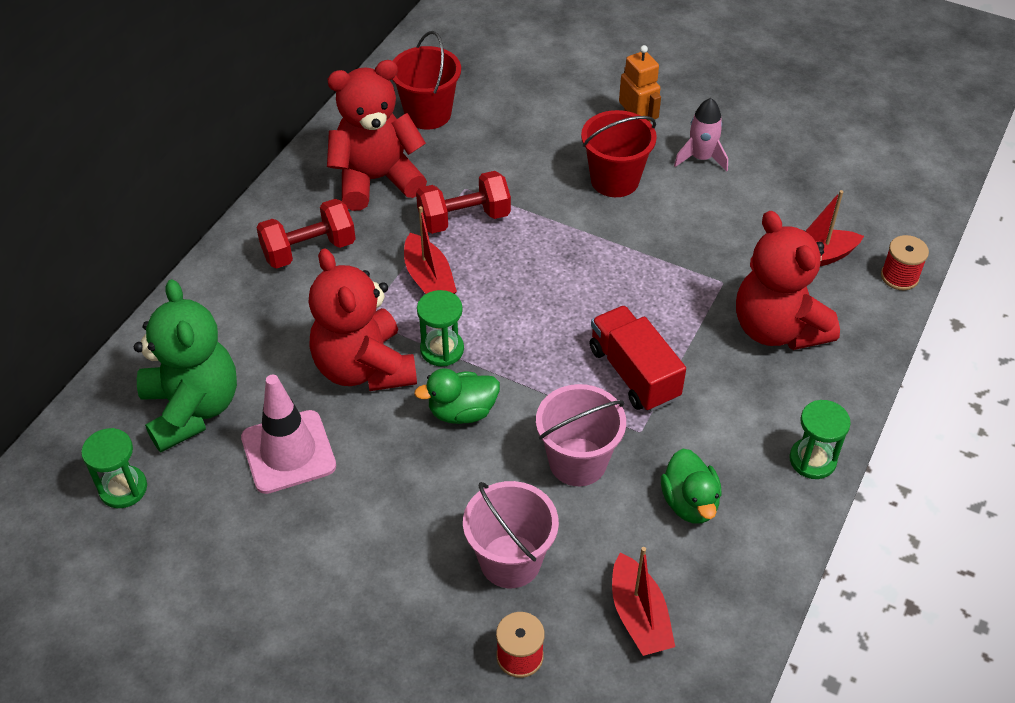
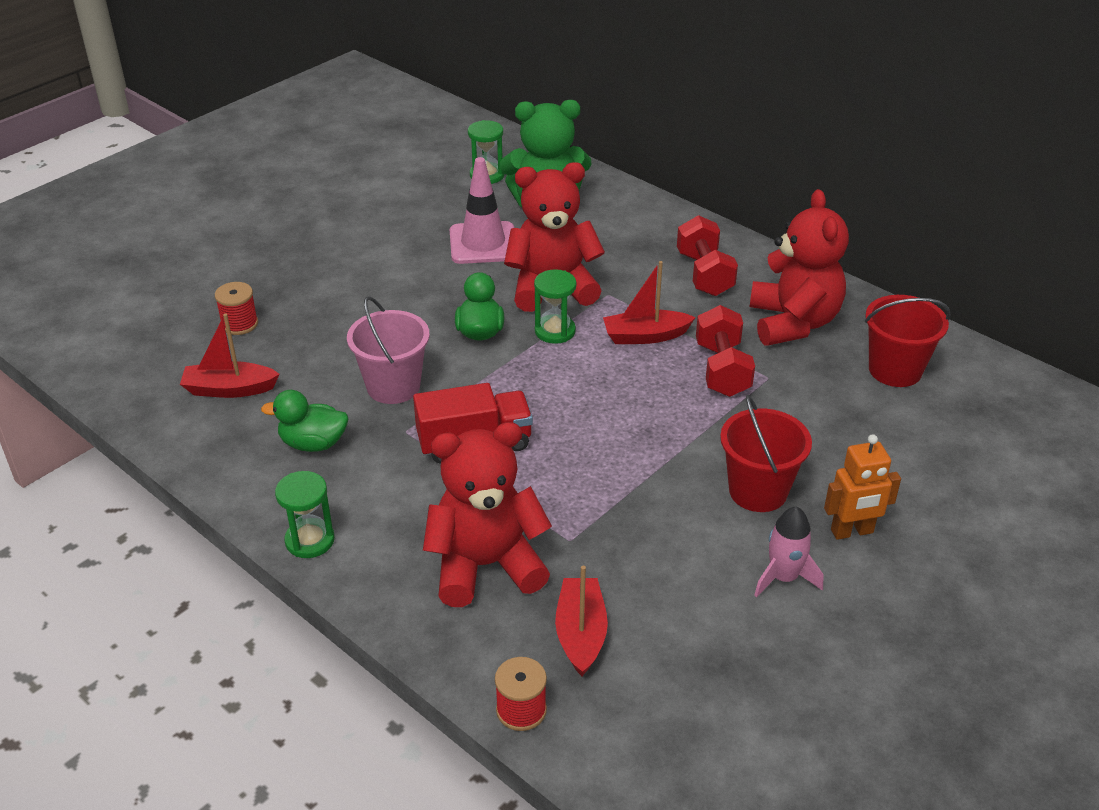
camera: 105 degrees right, 10 degrees down
pink bucket [463,481,559,588] -> none

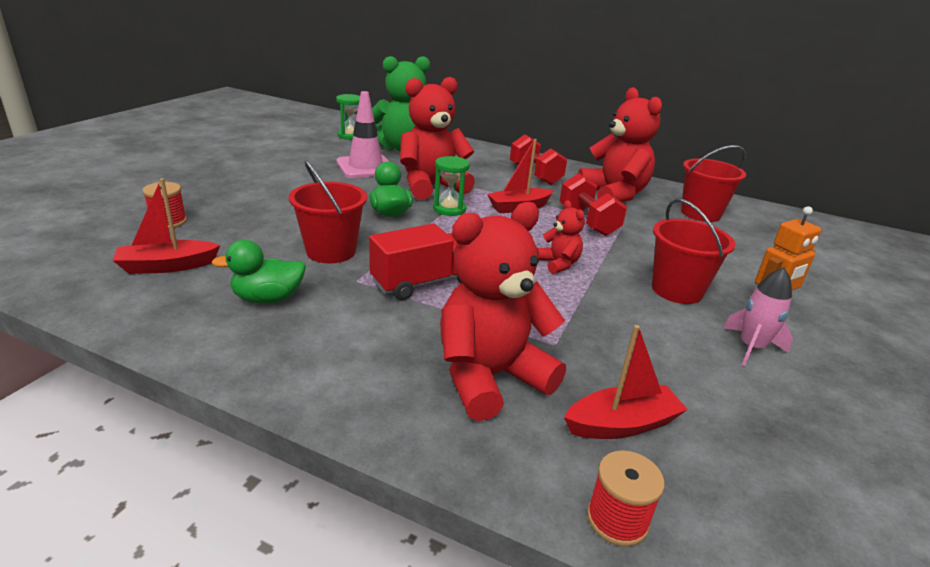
camera: 20 degrees left, 10 degrees down
green hourglass [275,471,335,558] -> none
pink bucket [347,296,430,404] -> red bucket [289,160,367,263]
red boat [555,566,608,676] -> red boat turned 90 degrees clockwise [564,325,688,439]
none -> red teddy bear [537,200,585,274]

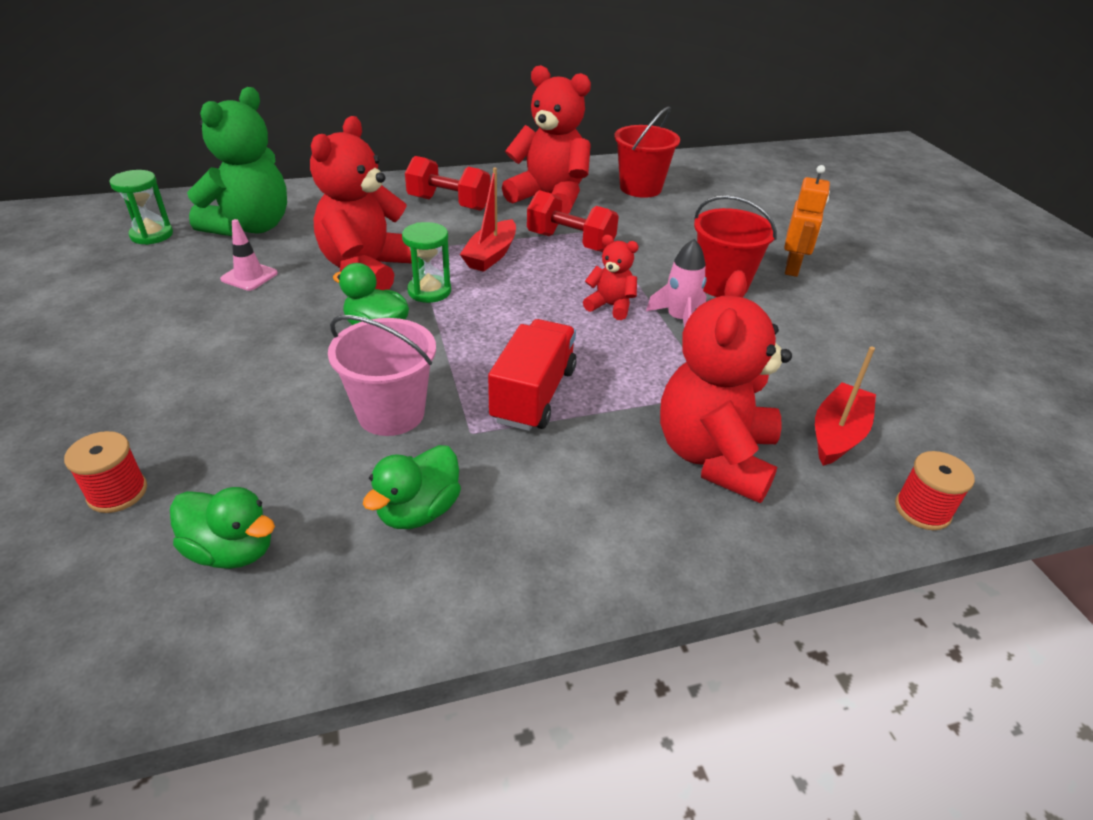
camera: 40 degrees left, 10 degrees up
red boat [113,178,221,274] -> green duck [170,487,275,569]
red bucket [289,160,367,263] -> pink bucket [328,315,436,436]
pink traffic cone [336,91,388,178] -> pink traffic cone [220,219,278,291], size x0.56
pink rocket [723,267,793,366] -> pink rocket moved to [646,239,707,327]

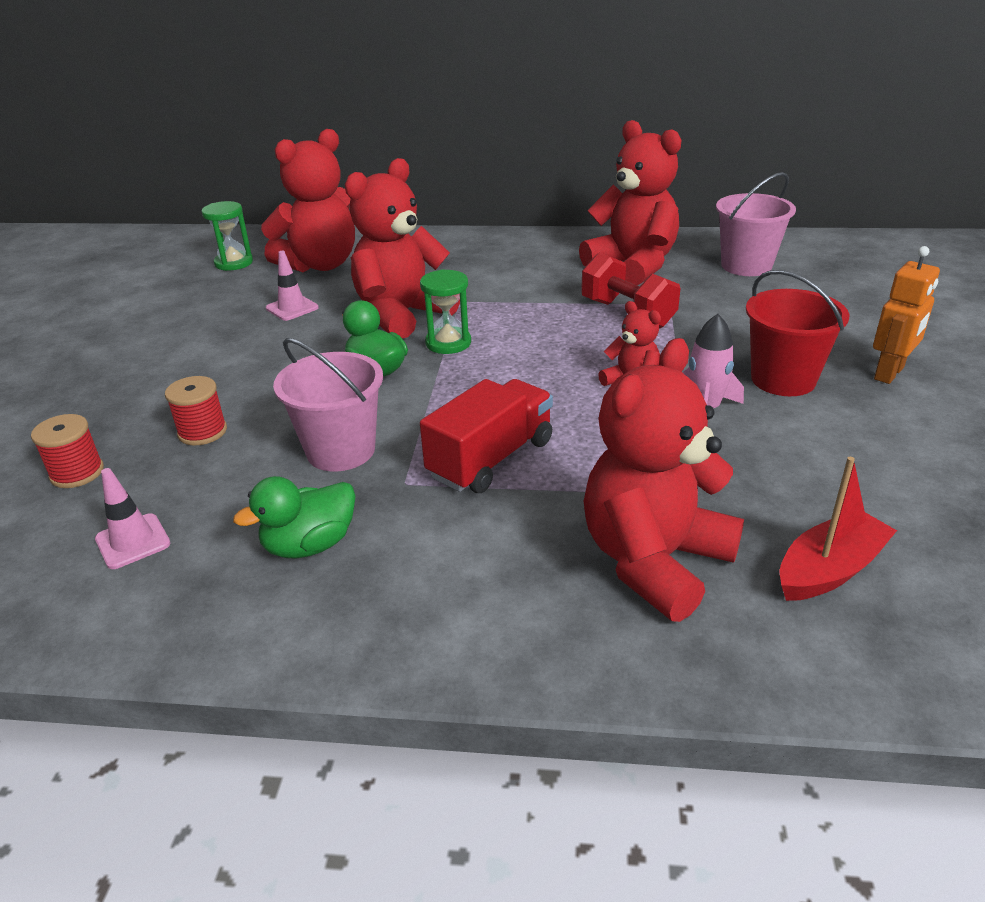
camera: 25 degrees right, 5 degrees down
green duck [170,487,275,569] -> pink traffic cone [95,468,171,569]
green teddy bear [187,87,287,236] -> red teddy bear [261,129,355,272]
red dumbbell [405,156,490,211] -> none
red boat [460,167,516,272] -> none
red bucket [614,106,680,198] -> pink bucket [716,172,796,276]
red spool [895,451,975,530] -> red spool moved to [165,376,227,446]

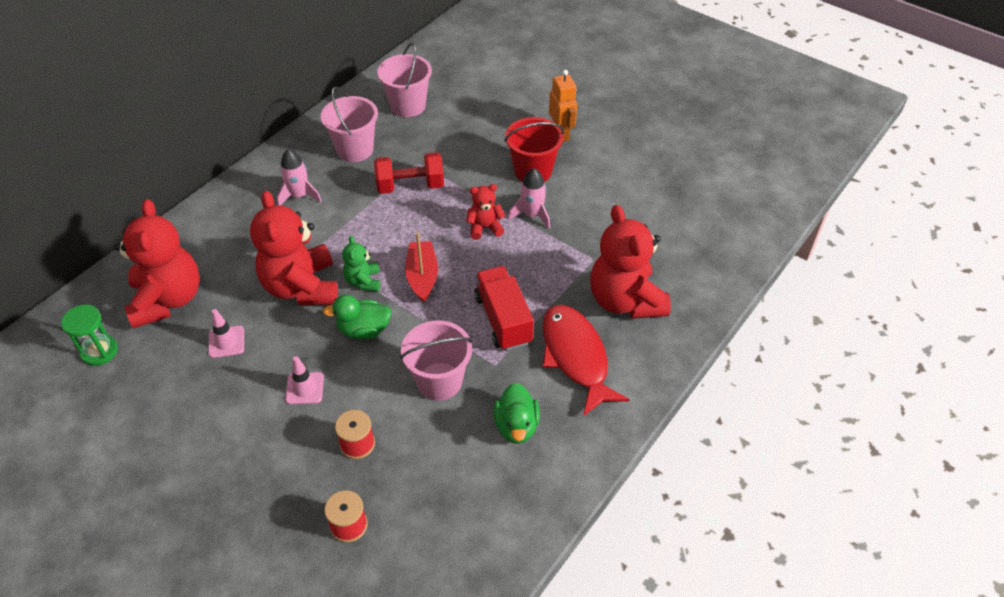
camera: 60 degrees left, 15 degrees up
pink traffic cone [95,468,171,569] -> pink traffic cone moved to [285,356,324,405]
green hourglass [420,269,471,354] -> green teddy bear [342,236,380,292]
red teddy bear [579,120,681,285] -> pink bucket [321,87,378,162]
red boat [779,457,897,601] -> red boat moved to [405,232,438,302]
none -> pink rocket [277,149,322,206]
none -> red fish [543,305,630,416]

